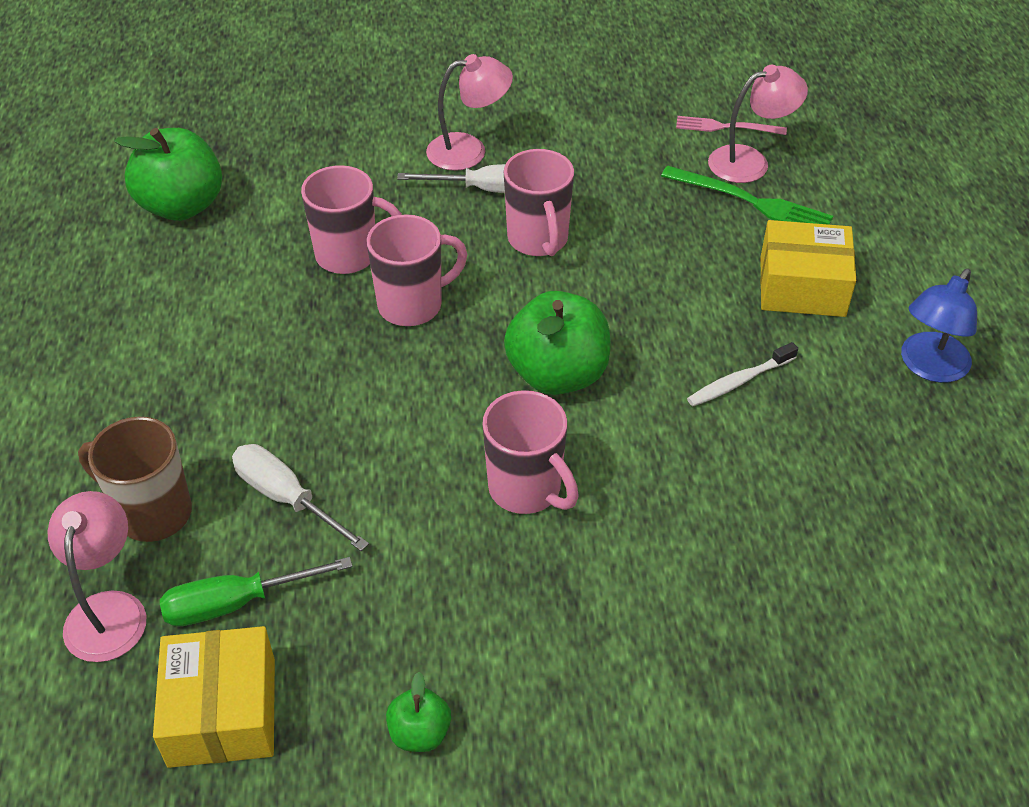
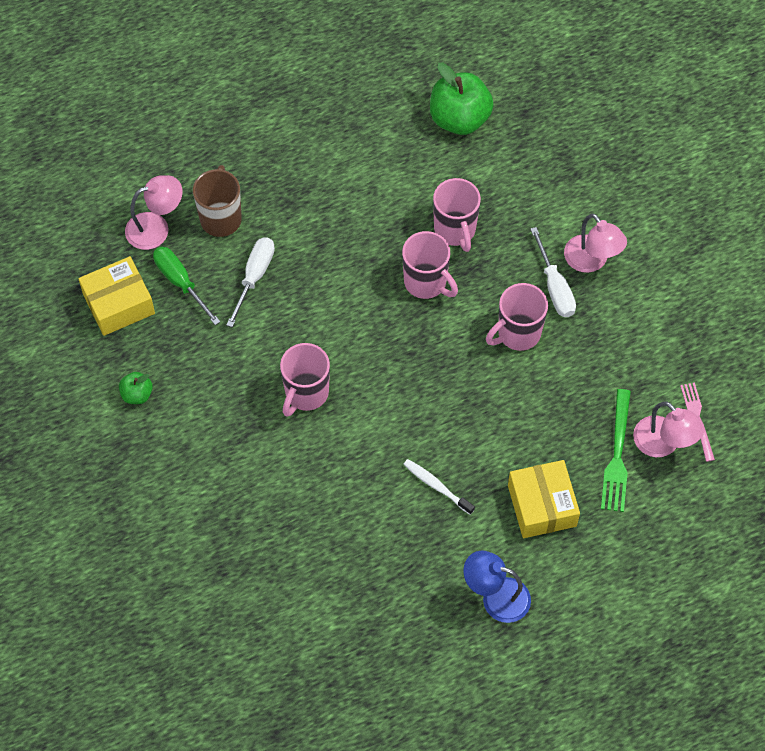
camera: 70 degrees right, 15 degrees up
green apple [504,291,611,395] -> none

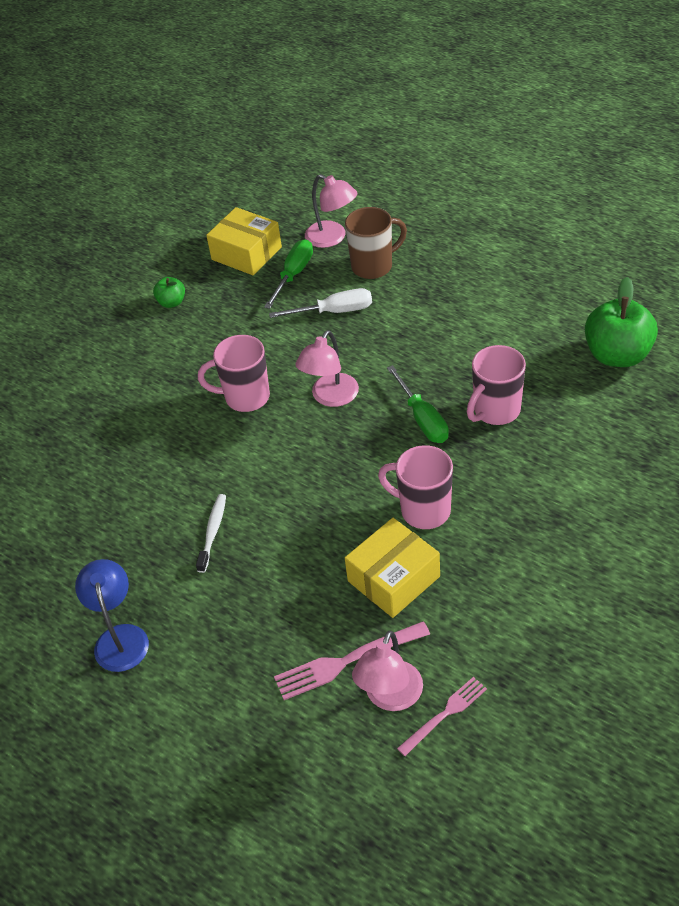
camera: 65 degrees right, 15 degrees down
pink mug [402,231,458,299] -> green screwdriver [387,365,449,443]
yellow box [508,460,580,538] -> yellow box moved to [345,518,440,618]
white screwdriver [530,227,576,317] -> none
pink lamp [564,214,627,273] -> pink lamp moved to [295,330,359,407]
green fork [601,389,631,512] -> pink fork [274,621,430,700]

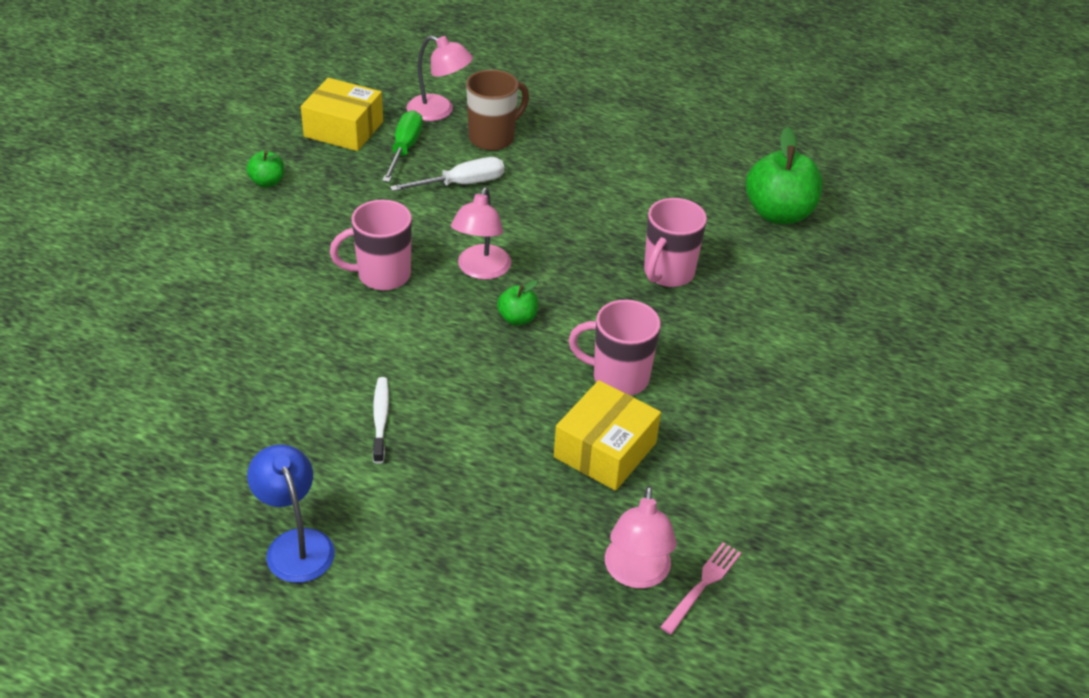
camera: 20 degrees left, 5 degrees down
pink fork [274,621,430,700] -> none
green screwdriver [387,365,449,443] -> none
none -> green apple [497,280,538,325]

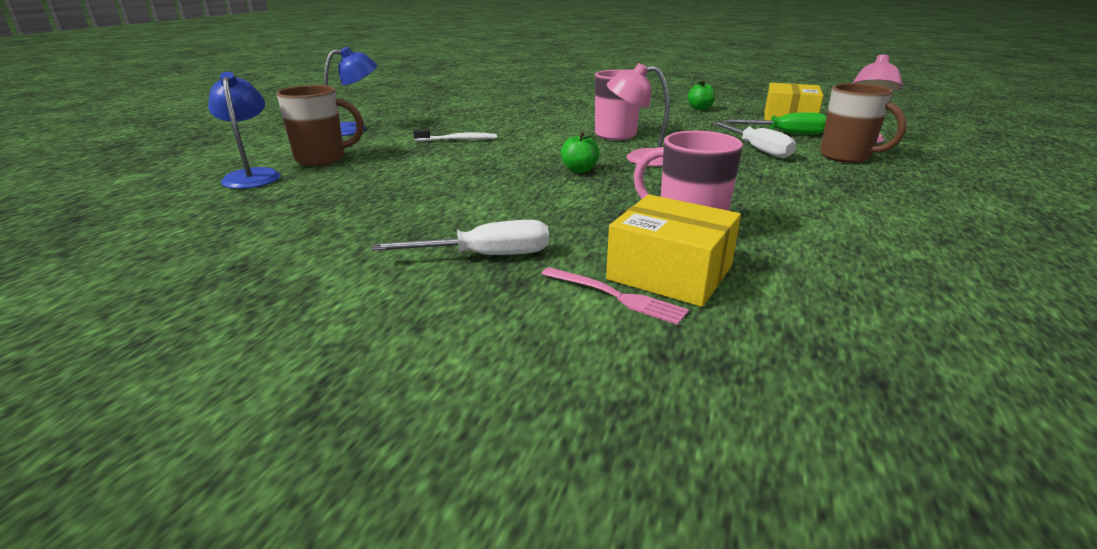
camera: 90 degrees right, 15 degrees down
yellow box [554,380,661,491] -> yellow box moved to [606,195,741,307]
pink mug [569,299,661,395] -> none
pink lamp [605,486,677,588] -> none
pink fork [660,542,741,634] -> pink fork moved to [542,267,689,325]
green apple [746,127,822,224] -> none
none -> blue lamp [208,72,281,189]
none -> brown mug [276,85,364,166]
none -> white screwdriver [371,220,549,255]

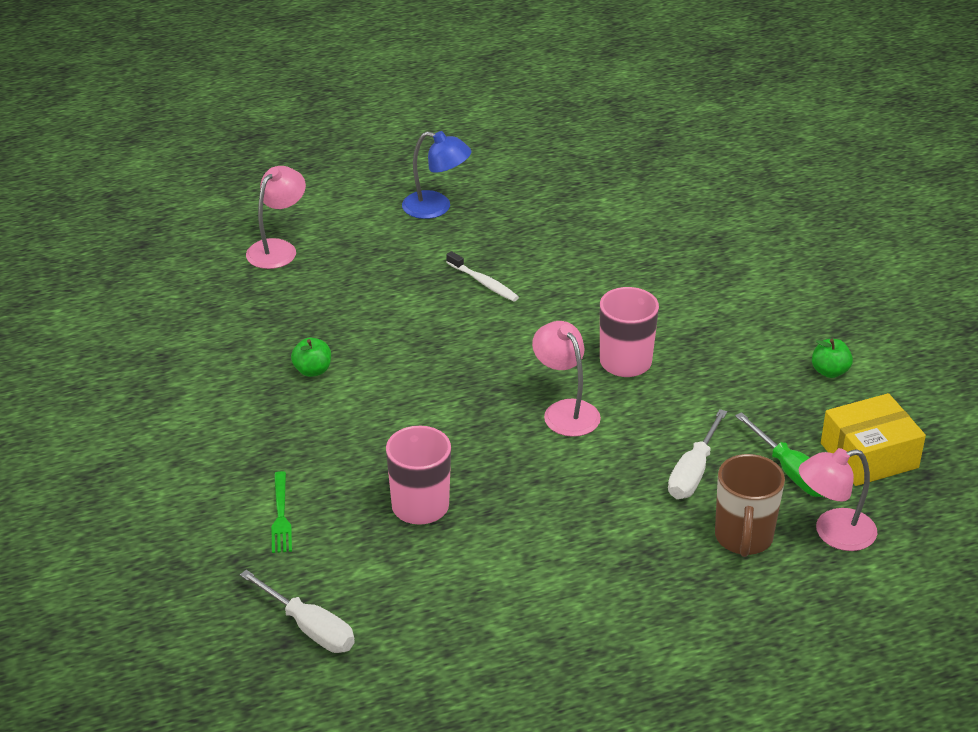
camera: 50 degrees right, 10 degrees up
blue lamp [208,72,281,189] -> pink lamp [246,166,306,269]
brown mug [276,85,364,166] -> none
white screwdriver [371,220,549,255] -> white screwdriver moved to [240,570,355,653]
pink fork [542,267,689,325] -> green fork [271,471,292,553]
green apple [561,131,600,173] -> green apple moved to [291,337,331,377]
yellow box [606,195,741,307] -> none

